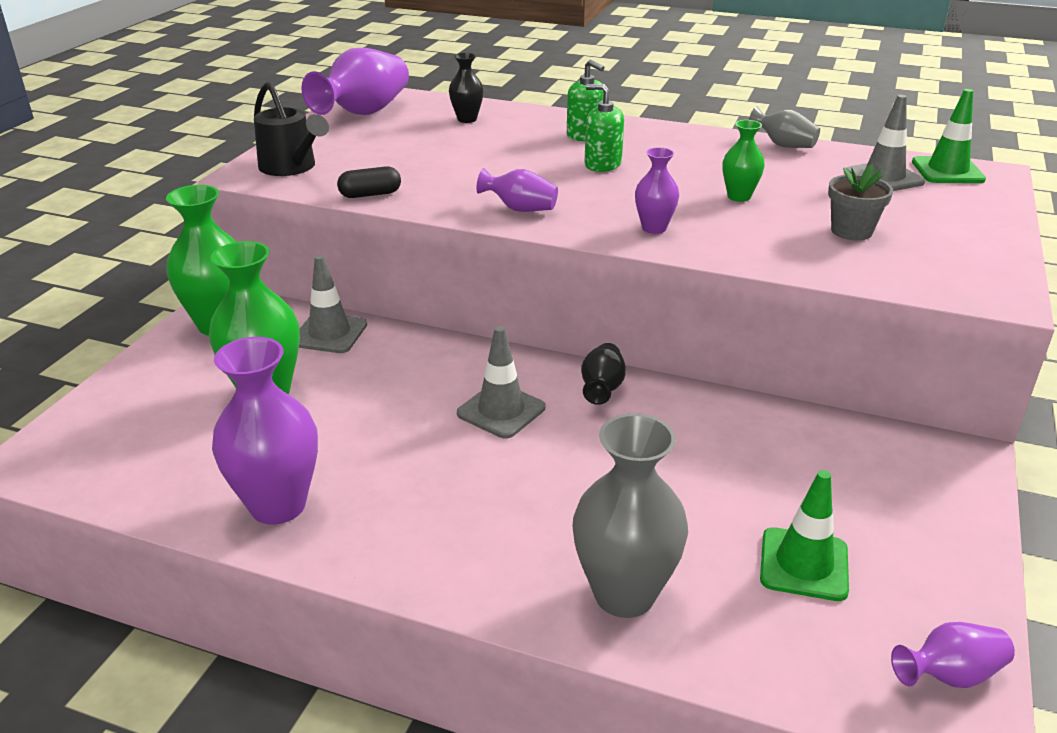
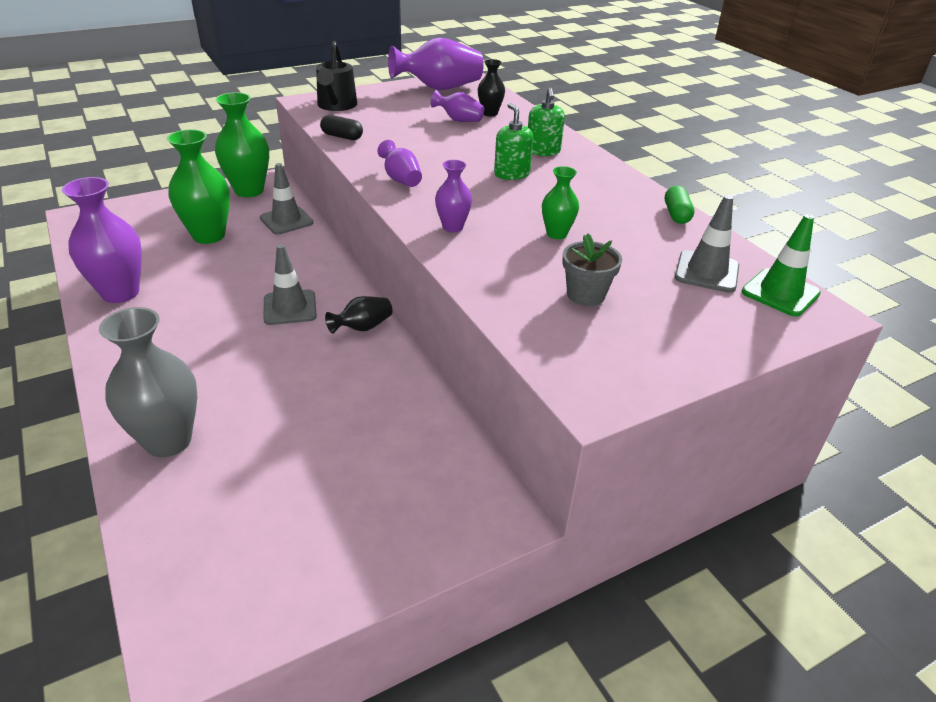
camera: 40 degrees right, 5 degrees up
grey vase [749,106,820,148] -> green capsule [665,186,694,224]
green traffic cone [760,470,849,601] -> none
purple vase [891,622,1015,688] -> purple vase moved to [431,90,484,122]

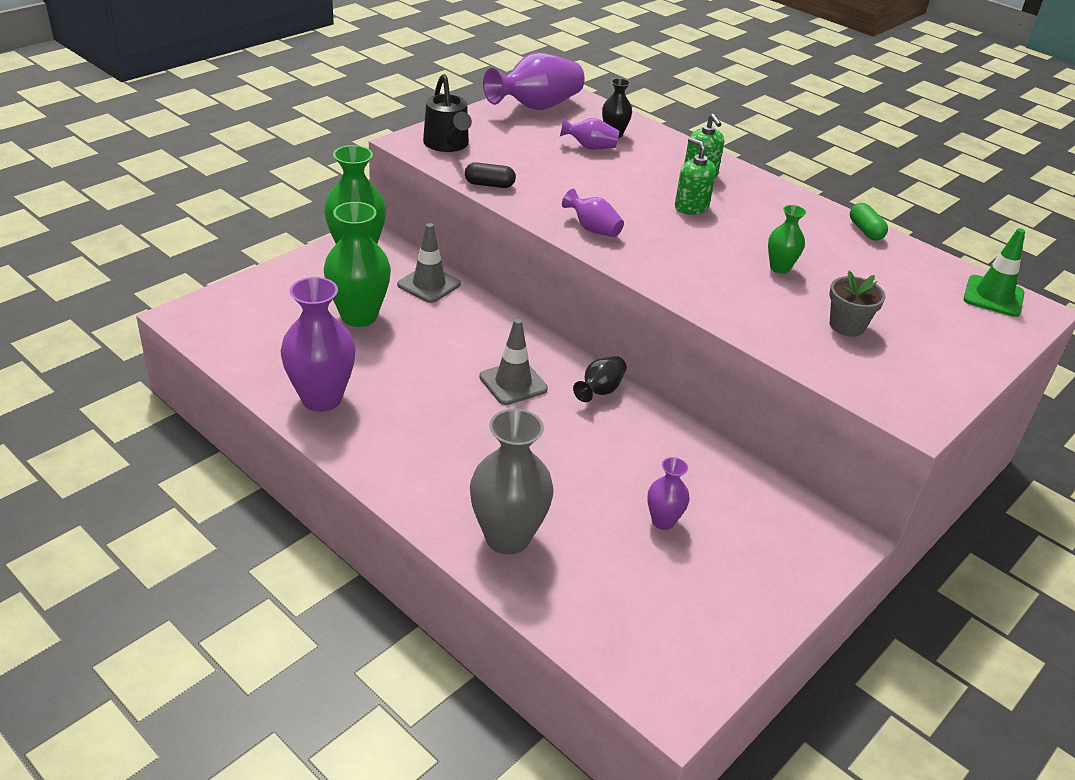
camera: 20 degrees left, 0 degrees up
purple vase [435,160,472,232] -> purple vase moved to [647,457,690,530]
grey traffic cone [675,195,739,293] -> none

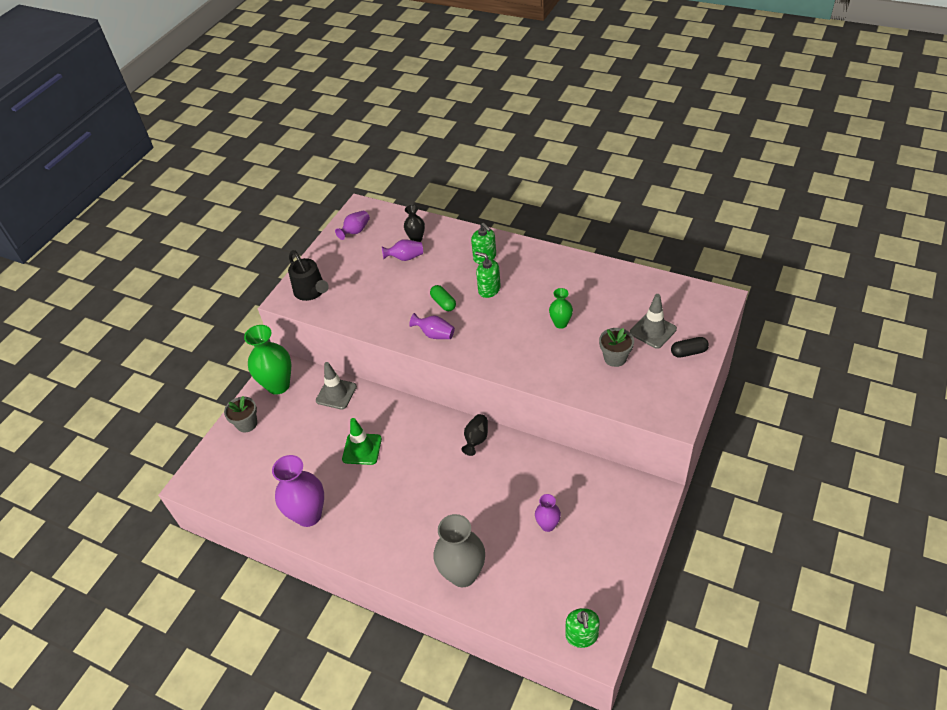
camera: 10 degrees left, 10 degrees up
green vase [324,202,391,327] -> none
black capsule [465,162,516,188] -> black capsule moved to [671,337,709,358]
grey traffic cone [479,319,548,405] -> grey traffic cone moved to [630,294,677,349]
purple vase [483,52,585,110] -> purple vase [335,211,370,240], size x0.53
green capsule [850,203,888,240] -> green capsule moved to [430,285,456,311]
green traffic cone [963,228,1025,317] -> green traffic cone moved to [342,418,382,465]
none -> grey flower pot [224,396,257,433]
none -> green soap dispenser [565,608,600,648]

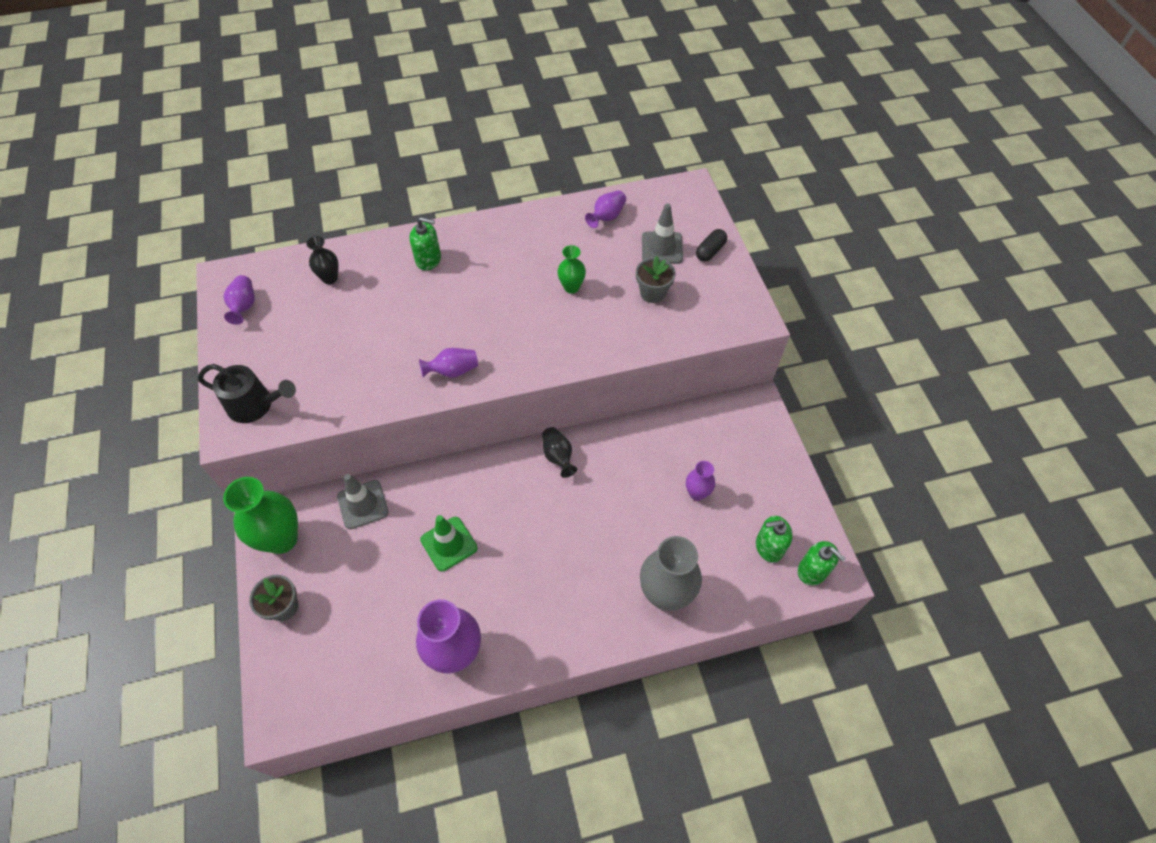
camera: 45 degrees left, 10 degrees up
purple vase [382,240,423,261] -> purple vase moved to [585,190,626,228]
green capsule [430,285,456,311] -> none
green soap dispenser [475,251,501,298] -> green soap dispenser moved to [756,516,793,562]

